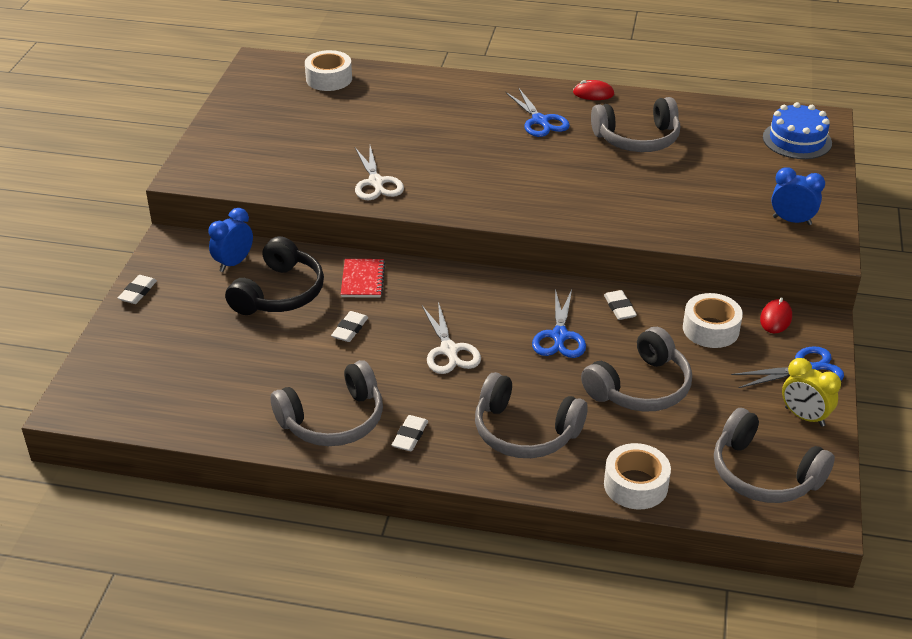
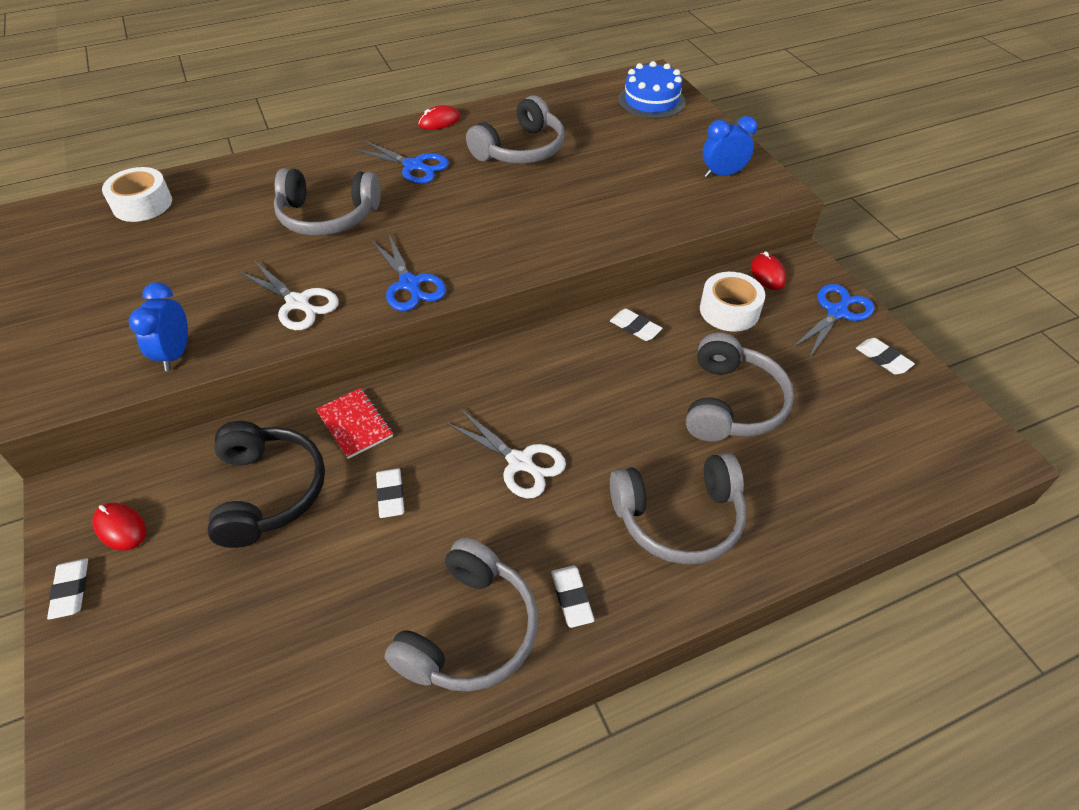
camera: 35 degrees left, 10 degrees up
blue clock [208,208,253,272] -> blue clock moved to [129,282,188,371]
blue scissors [532,289,586,358] -> blue scissors moved to [371,235,446,311]
white tape [604,443,671,509] -> none
grey headphones [714,408,835,503] -> grey headphones moved to [274,168,381,236]
yellow clock [782,358,841,427] -> white eraser [856,338,915,375]
none -> red mouse [92,503,146,550]

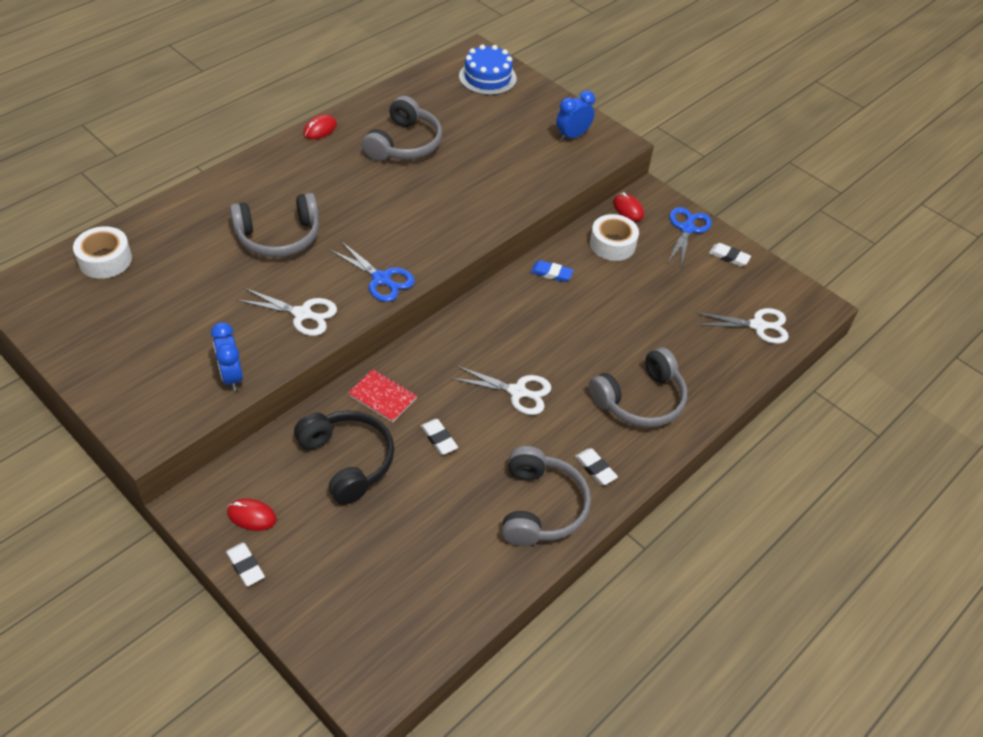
camera: 25 degrees left, 0 degrees up
blue scissors [354,140,449,184] -> none
white eraser [610,309,663,341] -> blue eraser [531,260,573,282]
grey headphones [686,333,794,442] -> none
none -> white scissors [695,308,789,344]

